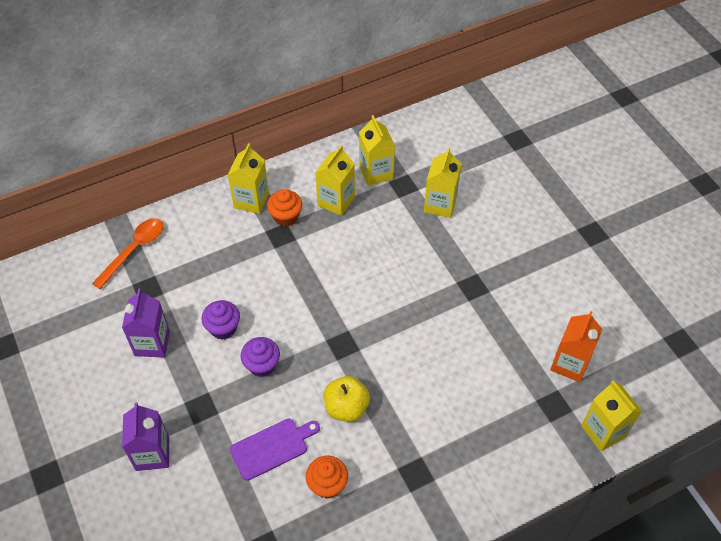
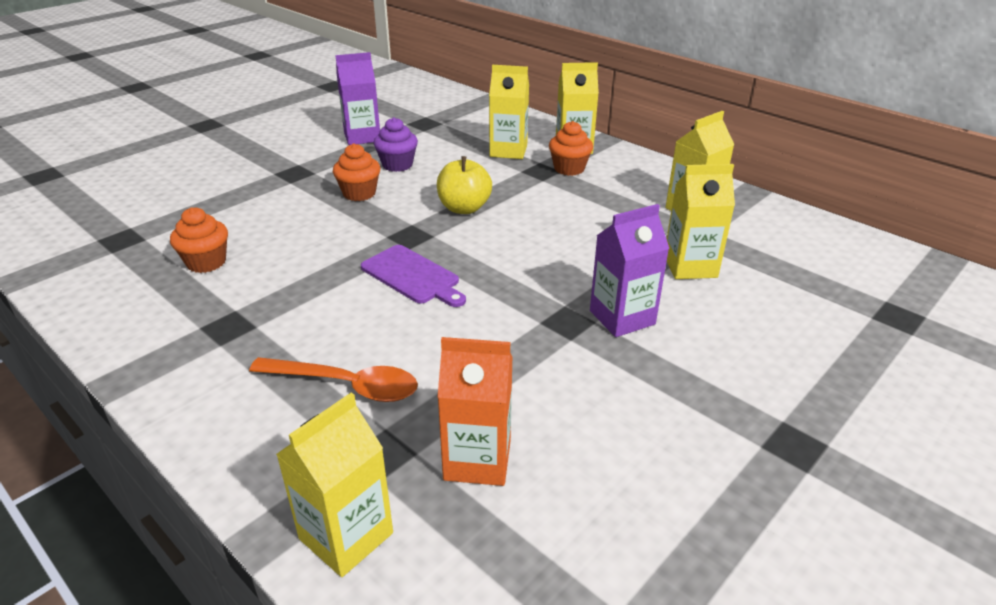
camera: 70 degrees right, 20 degrees down
orange spoon [92,218,163,289] -> orange spoon moved to [249,357,418,402]
purple carton [122,403,169,471] -> purple carton moved to [590,204,670,337]
purple cutting board [230,419,320,481] -> purple cutting board moved to [361,245,466,307]
purple cupcake [241,337,280,377] -> orange cupcake [333,143,380,201]
yellow carton [315,145,355,216] -> yellow carton moved to [489,65,529,159]
yellow apple [324,376,370,422] -> yellow apple moved to [437,156,492,214]

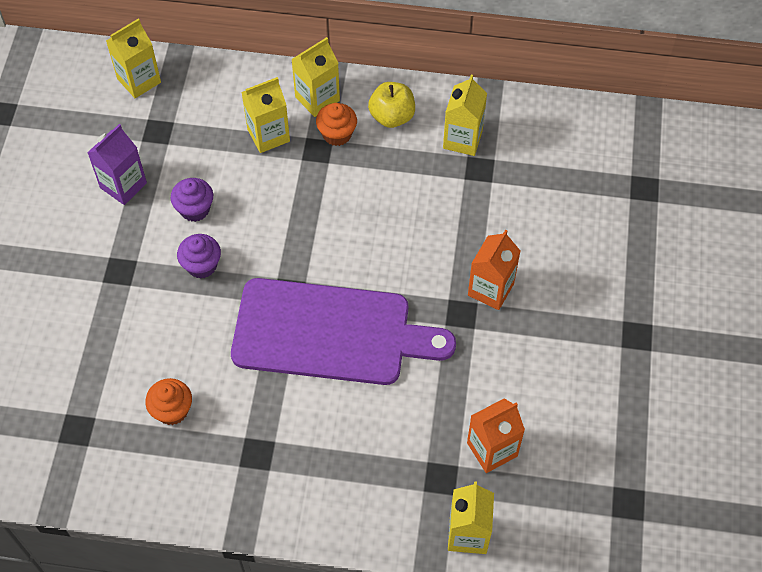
camera: 35 degrees left, 25 degrees up
orange spoon [249,357,418,402] -> none
orange cupcake [333,143,380,201] -> purple cupcake [177,234,221,279]
purple cutting board [361,245,466,307] -> purple cutting board [231,278,456,385], size x2.22
yellow apple [437,156,492,214] -> yellow apple moved to [368,82,415,128]
purple carton [590,204,670,337] -> orange carton [468,230,520,310]
yellow carton [667,164,735,279] -> yellow carton moved to [106,18,161,98]

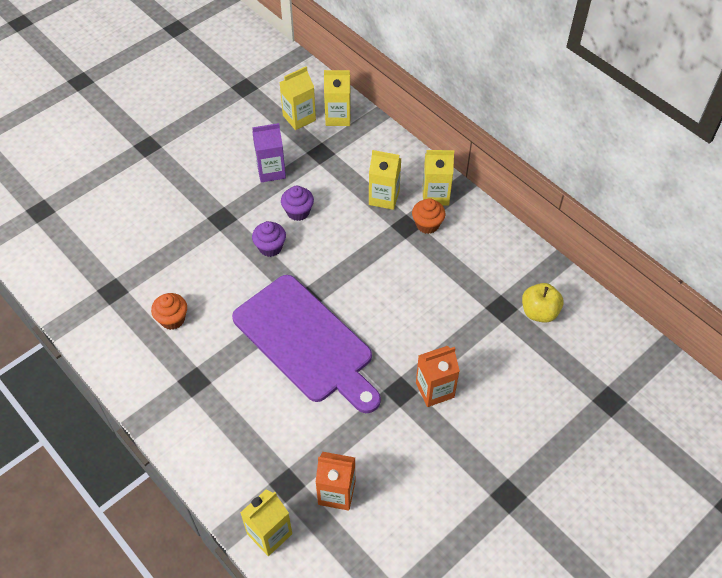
camera: 40 degrees right, 5 degrees down
yellow apple [368,82,415,128] -> yellow apple moved to [522,283,564,323]
yellow carton [443,75,487,156] -> yellow carton moved to [279,66,316,130]

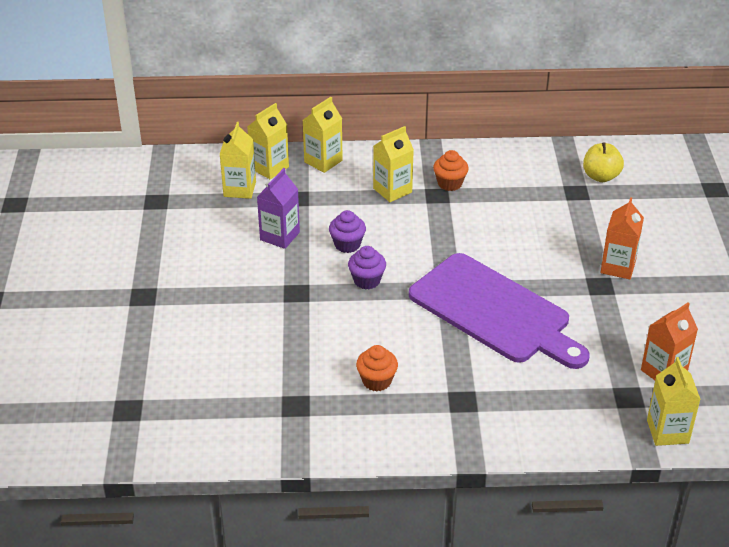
camera: 50 degrees left, 15 degrees down
purple cutting board [232,275,381,413] -> purple cutting board turned 45 degrees clockwise [409,253,590,369]
yellow carton [423,150,454,206] -> yellow carton moved to [303,97,343,173]

